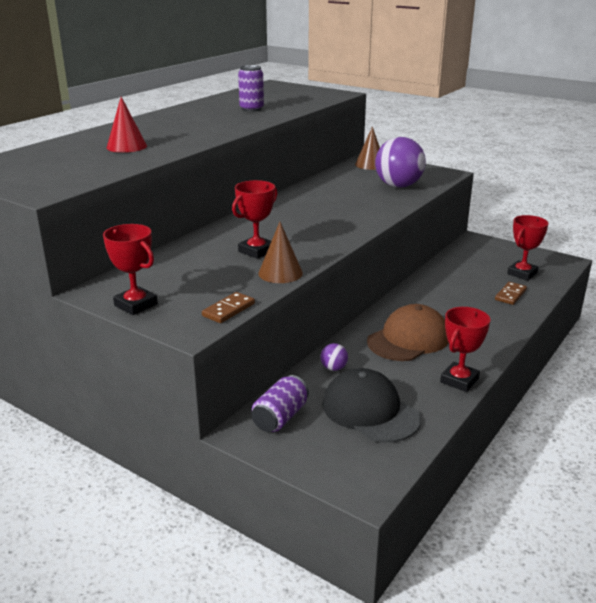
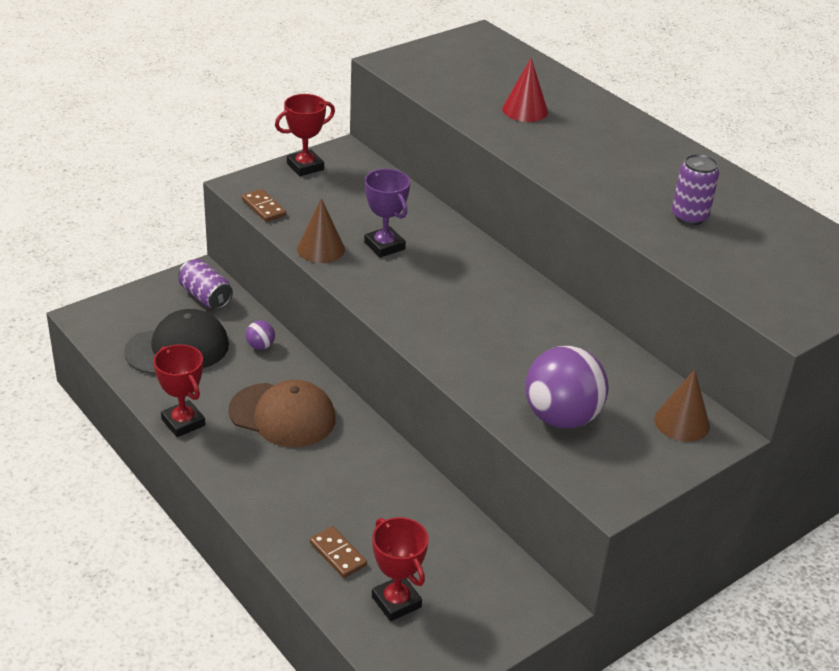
camera: 105 degrees right, 10 degrees up
red trophy [232,180,277,259] -> purple trophy [364,169,410,257]
brown cap [367,304,449,361] -> brown cap turned 45 degrees counterclockwise [228,380,336,447]

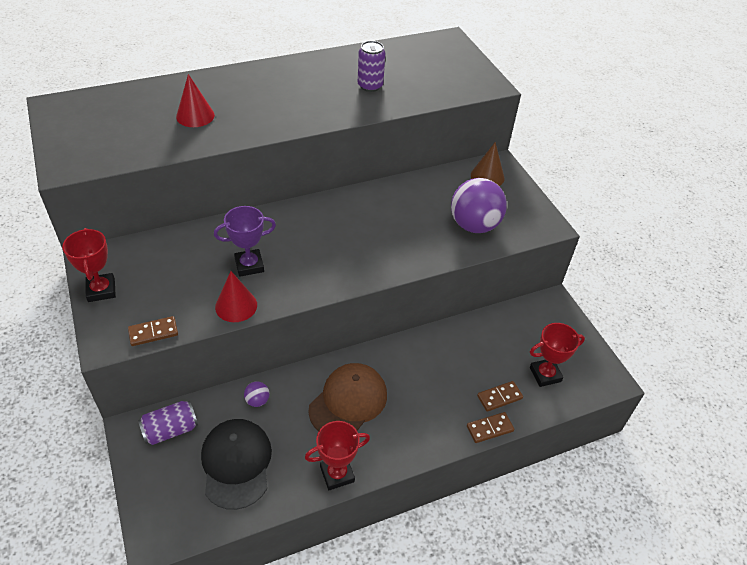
camera: 75 degrees left, 10 degrees up
brown cone [297,198,345,263] -> red cone [215,271,257,322]
none -> brown domino [467,412,514,443]

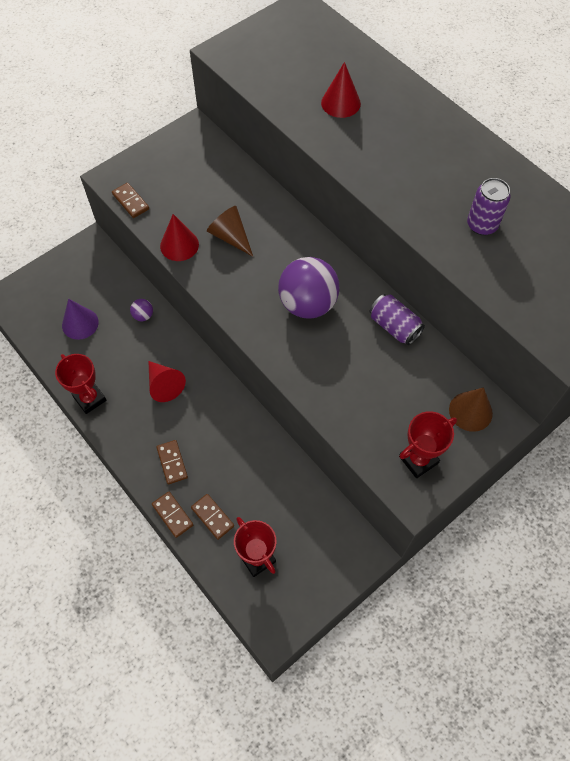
camera: 75 degrees right, 15 degrees up
red trophy [62,228,116,302] -> red trophy moved to [399,411,457,478]
purple can [138,401,198,445] -> purple can moved to [370,294,425,345]
black cap [201,419,272,510] -> purple cone [62,299,99,340]
purple trophy [214,206,276,277] -> brown cone [207,206,253,256]
brown cap [308,363,387,431] -> red cone [148,361,186,402]
purple ball [451,178,507,233] -> purple ball moved to [278,257,339,319]
none -> brown domino [156,440,188,484]

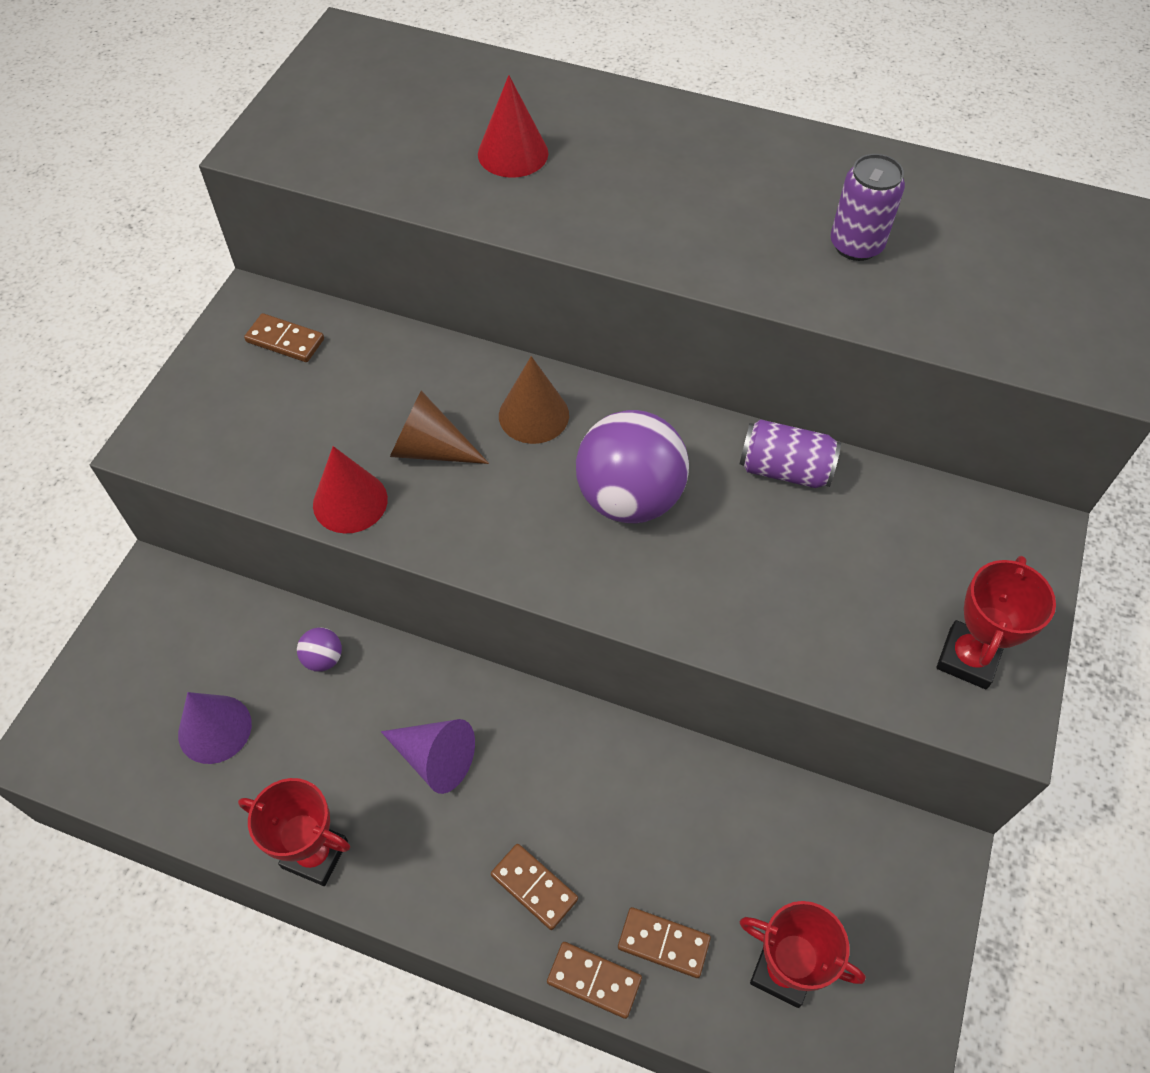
camera: 30 degrees left, 5 degrees down
brown domino [112,183,149,218] -> brown domino moved to [244,313,324,362]
red cone [148,361,186,402] -> purple cone [381,719,475,794]
brown cone [449,387,493,432] -> brown cone moved to [499,356,569,444]

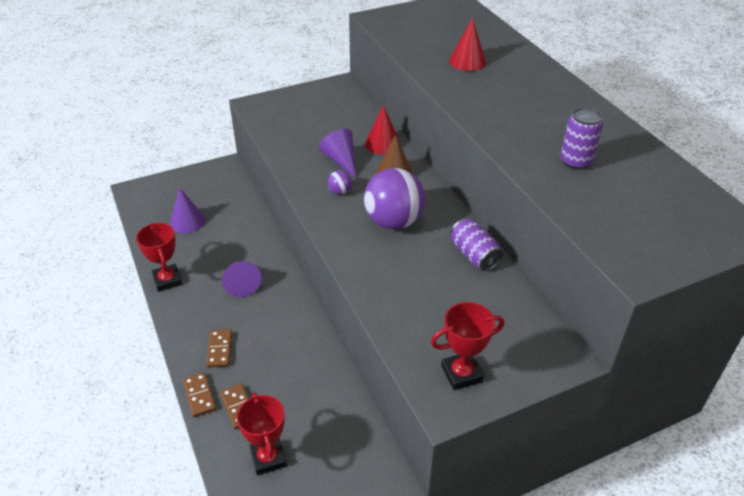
camera: 45 degrees right, 15 degrees down
brown domino [244,313,324,362] -> none
purple ball [297,628,342,672] -> purple ball moved to [328,170,352,195]
red cone [313,446,388,534] -> red cone moved to [365,105,401,155]
brown cone [390,390,489,464] -> purple cone [319,129,356,178]

